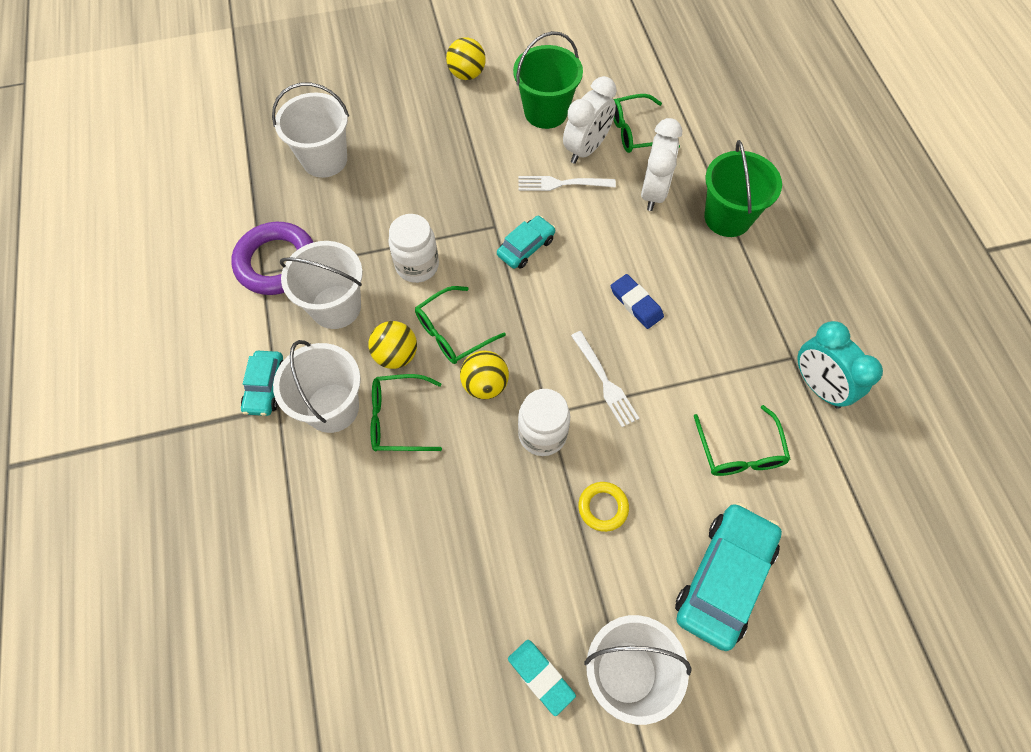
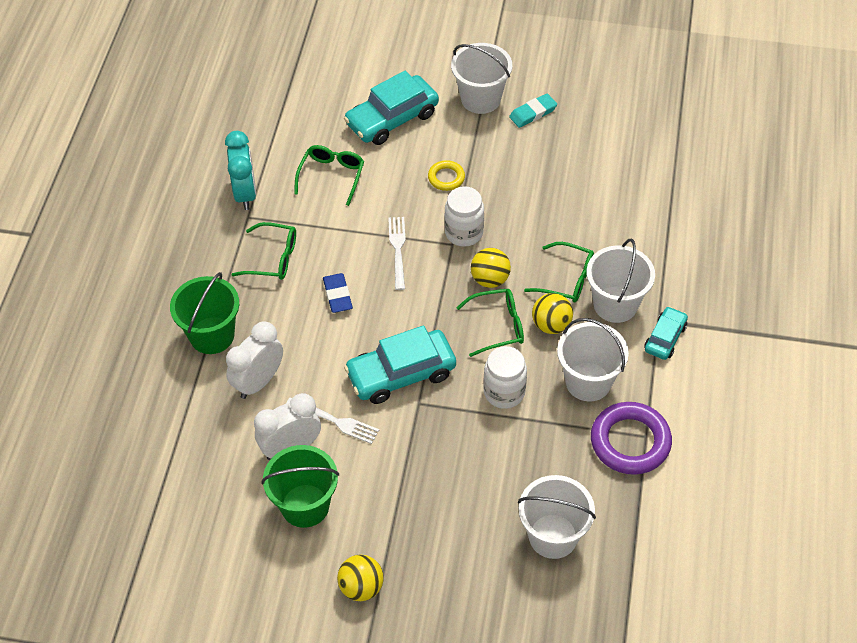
camera: 155 degrees left, 10 degrees down
turquoise car [497,216,555,269] -> turquoise car [344,325,456,404], size x1.79
turquoise eraser [508,640,576,716] -> turquoise eraser turned 75 degrees clockwise [509,93,557,128]
green glasses [613,94,680,153] -> green glasses moved to [231,222,296,280]

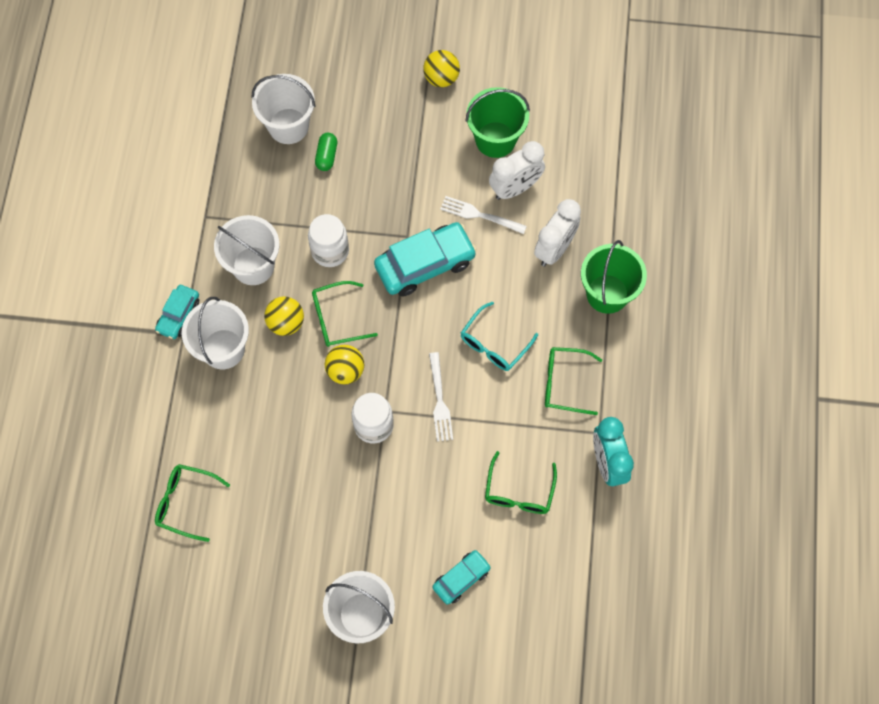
camera: 175 degrees right, 15 degrees up
blue eraser [323,273,353,313] -> turquoise glasses [461,301,538,371]
turquoise car [344,71,439,145] -> turquoise car [433,550,491,605], size x0.56
yellow ring [428,160,465,191] -> none
turquoise eraser [509,93,557,128] -> none
green glasses [524,242,594,303] -> green glasses moved to [155,464,230,542]
purple ring [591,402,672,475] -> none
none -> green capsule [315,133,337,171]

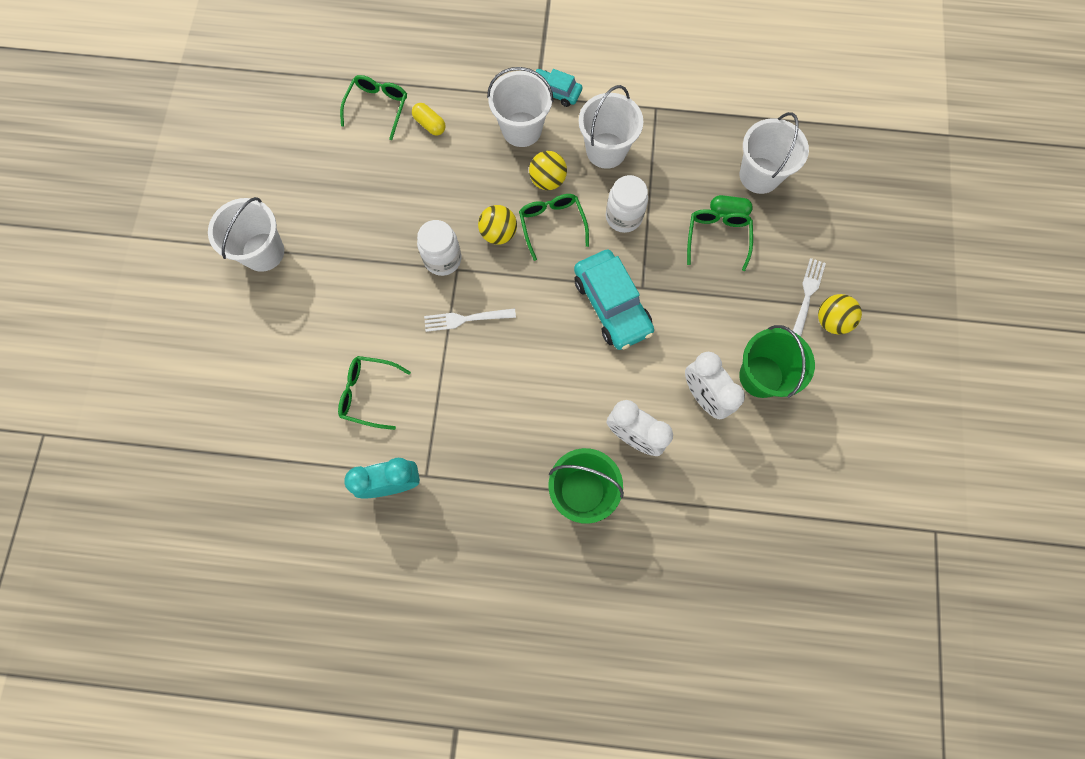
camera: 90 degrees right, 5 degrees up
turquoise car [433,550,491,605] -> none
white fork [440,196,527,234] -> white fork moved to [793,258,826,337]
turquoise glasses [461,301,538,371] -> none
green glasses [545,347,602,415] -> green glasses moved to [687,209,753,271]
none -> yellow capsule [412,103,445,136]

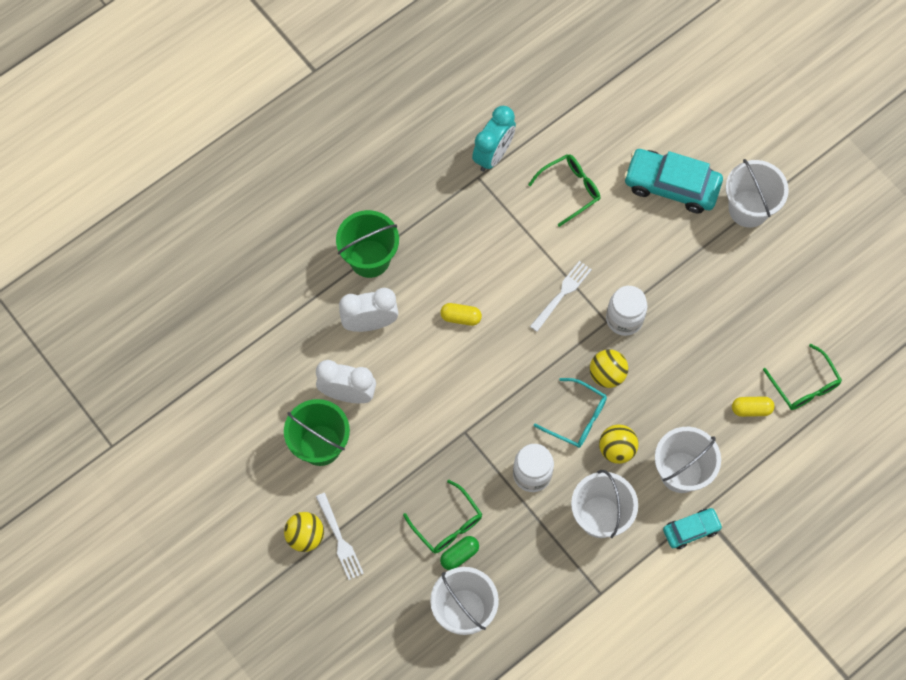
camera: 135 degrees right, 5 degrees down
green glasses [519,194,589,261] -> turquoise glasses [534,378,607,448]
turquoise car [574,249,654,350] -> turquoise car moved to [624,149,723,213]
none -> yellow capsule [440,303,482,326]

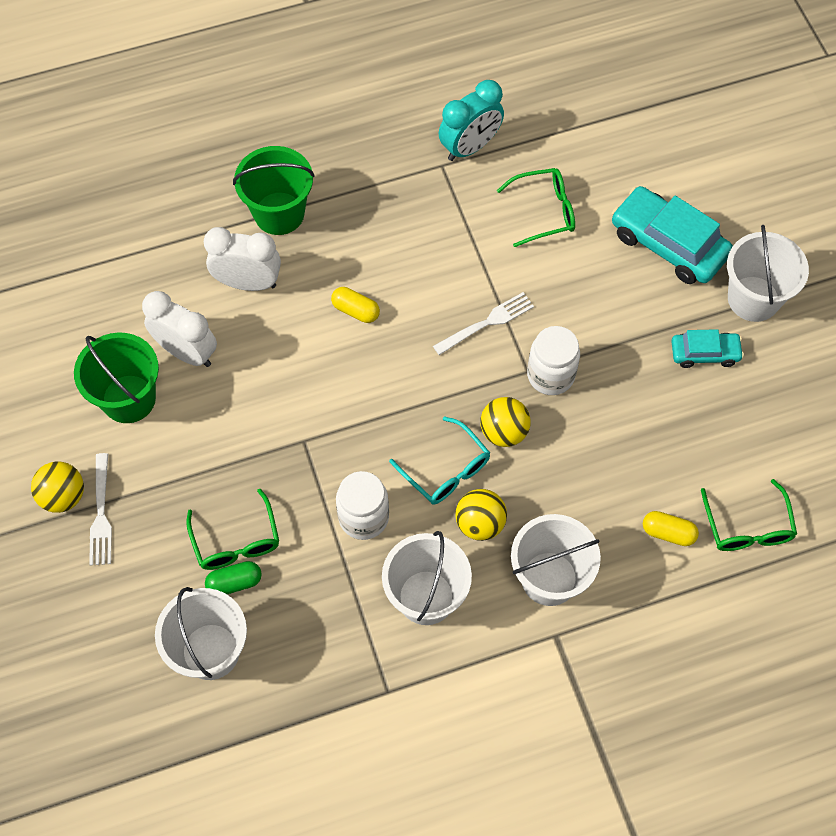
camera: 20 degrees right, 5 degrees down
turquoise car [663,508,723,549] -> turquoise car moved to [671,329,744,368]

